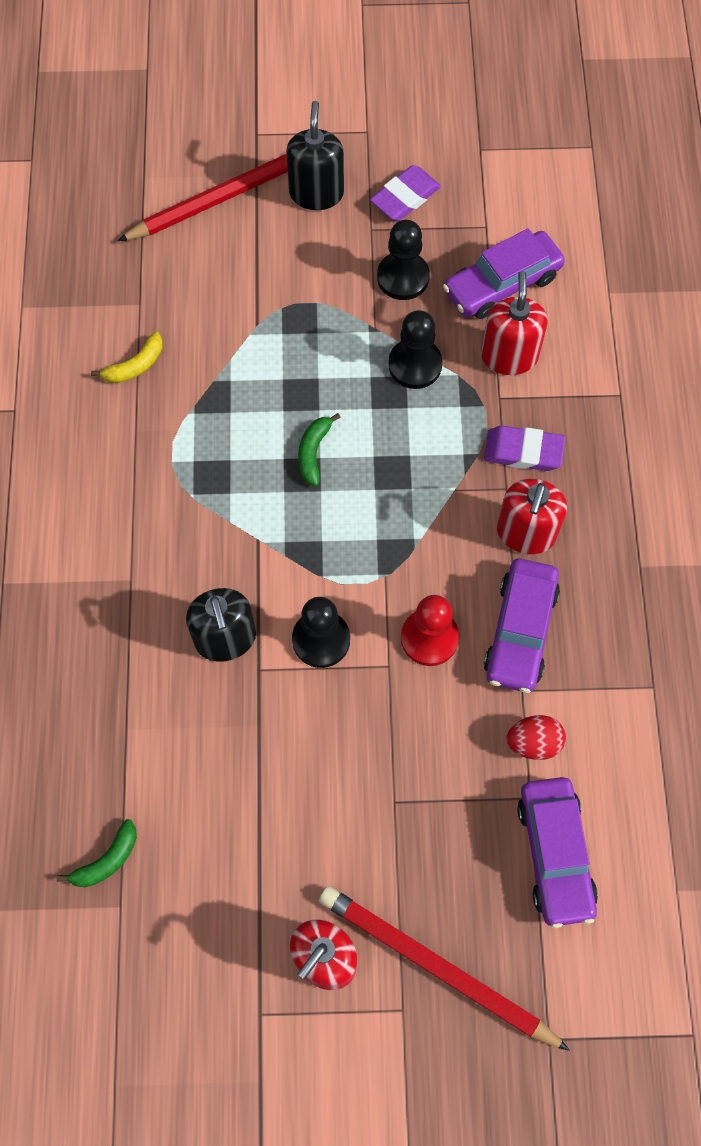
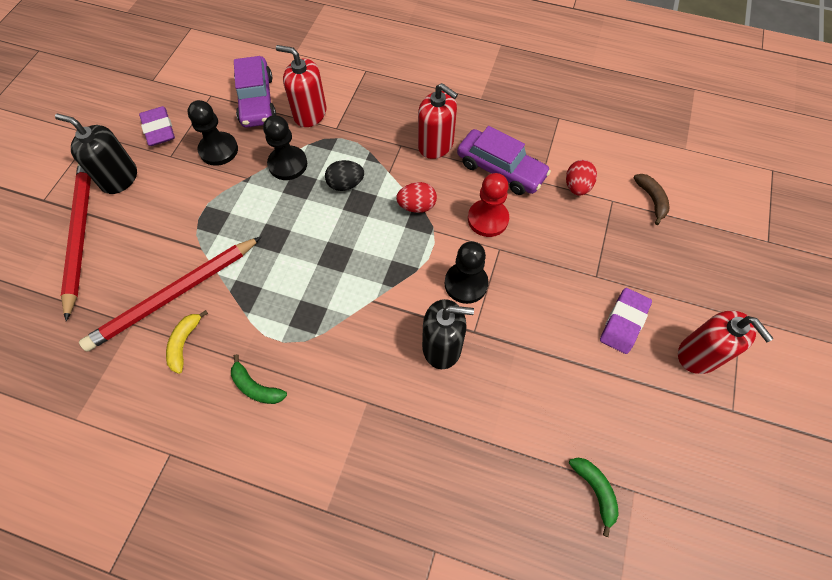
camera: 70 degrees left, 5 degrees down
yellow banana [91,332,162,383] -> yellow banana turned 150 degrees counterclockwise [166,310,208,374]
green banana [298,413,341,486] -> green banana moved to [231,354,287,404]
red pencil [319,886,570,1051] -> red pencil moved to [79,237,261,352]
purple eraser [484,426,565,471] -> purple eraser moved to [600,288,652,354]
purple car [517,777,598,928] -> brown banana [634,174,669,225]
none -> black egg [325,160,364,191]
none -> red egg [396,182,437,213]

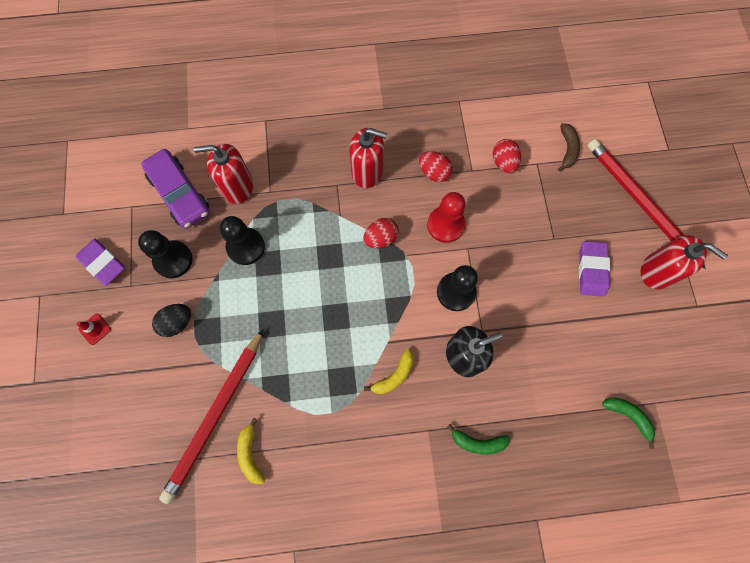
camera: 25 degrees left, 10 degrees up
black soap dispenser [55,114,137,194] -> red traffic cone [77,314,111,345]
red pencil [61,164,91,321] -> red pencil moved to [587,139,706,269]
green banana [231,354,287,404] -> green banana moved to [447,424,510,455]
black egg [325,160,364,191] -> black egg moved to [152,304,191,337]
purple car [457,126,551,195] -> red egg [419,151,453,182]
brown banana [634,174,669,225] -> brown banana turned 45 degrees clockwise [558,123,580,172]
none -> yellow banana [364,349,414,394]

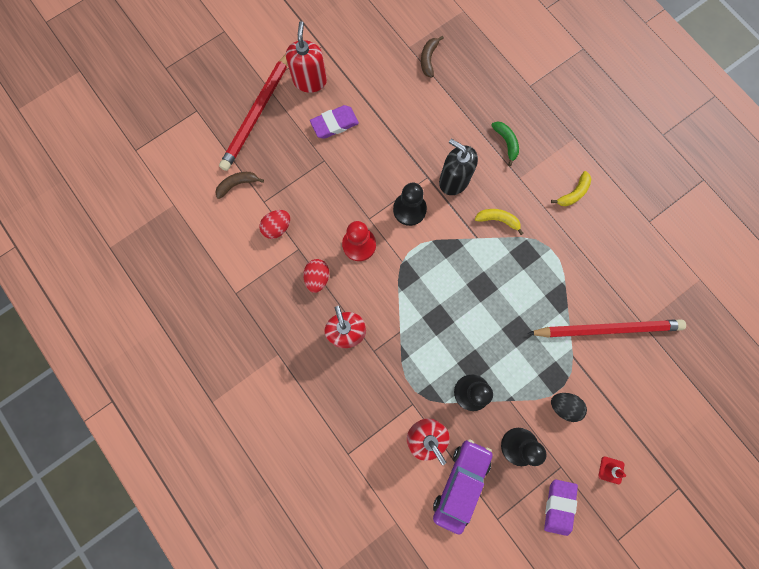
camera: 120 degrees left, 5 degrees up
yellow banana [237,418,265,484] -> yellow banana moved to [551,171,591,206]
red egg [363,218,399,249] -> none
green banana [602,397,655,449] -> brown banana [421,36,444,78]

